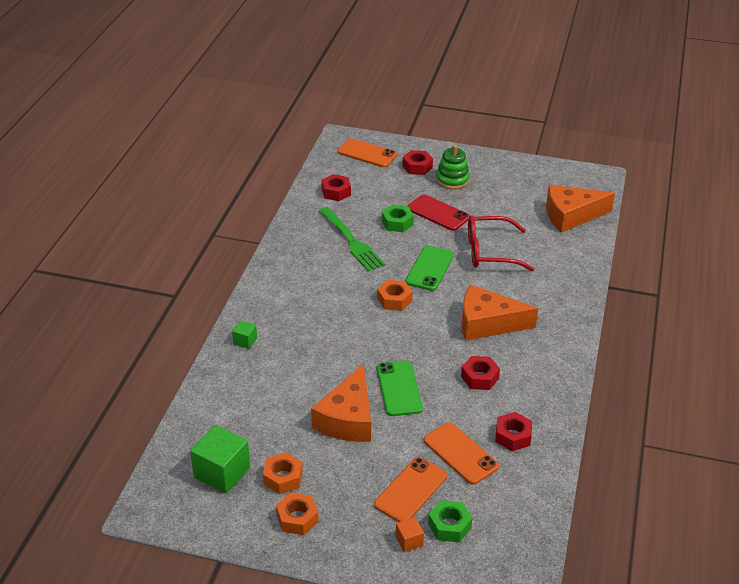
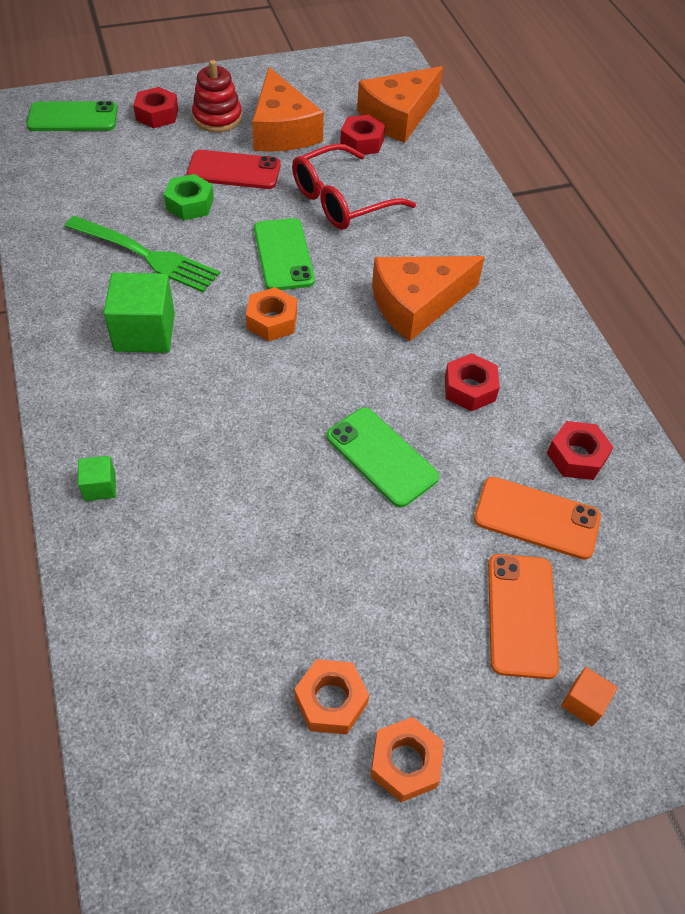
camera: 35 degrees left, 15 degrees up
green cube [190,425,250,494] -> green cube moved to [104,273,175,353]
orange cheese [311,364,371,442] -> orange cheese moved to [252,67,324,152]
red nut [321,174,351,201] -> red nut moved to [340,115,386,155]
orange phone [338,138,397,167] -> green phone [27,101,118,131]
green nut [428,500,472,542] -> none
green stacking toy [436,145,470,190] -> red stacking toy [192,60,242,132]

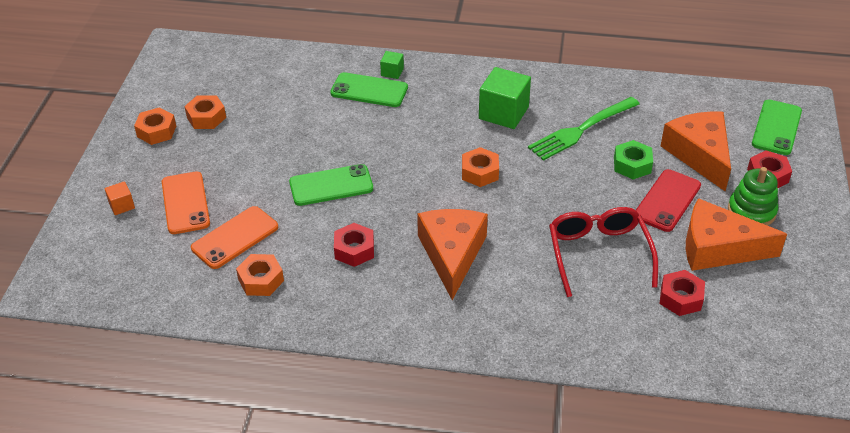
camera: 120 degrees right, 10 degrees down
red stacking toy [192,60,242,132] -> green stacking toy [728,167,778,226]
green phone [254,218,315,290] -> green phone moved to [330,72,408,107]
orange cheese [357,66,443,143] -> orange cheese moved to [661,112,731,191]
orange phone [488,554,559,679] -> orange phone turned 45 degrees clockwise [162,171,210,234]
red nut [547,421,614,480] -> orange nut [236,254,284,296]

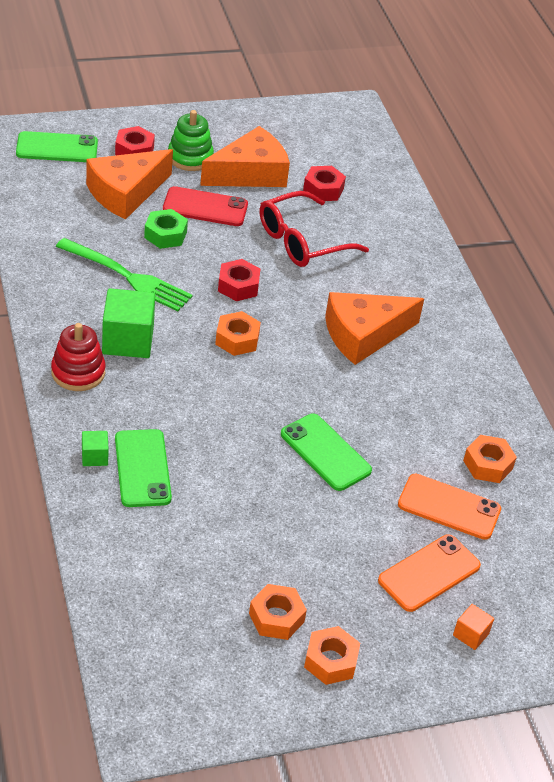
camera: 120 degrees left, 0 degrees up
red nut [334,223,374,267] -> red nut moved to [218,259,260,301]
orange cheese [686,198,787,271] -> orange cheese turned 105 degrees counterclockwise [200,126,290,187]
none -> red stacking toy [51,323,105,391]

